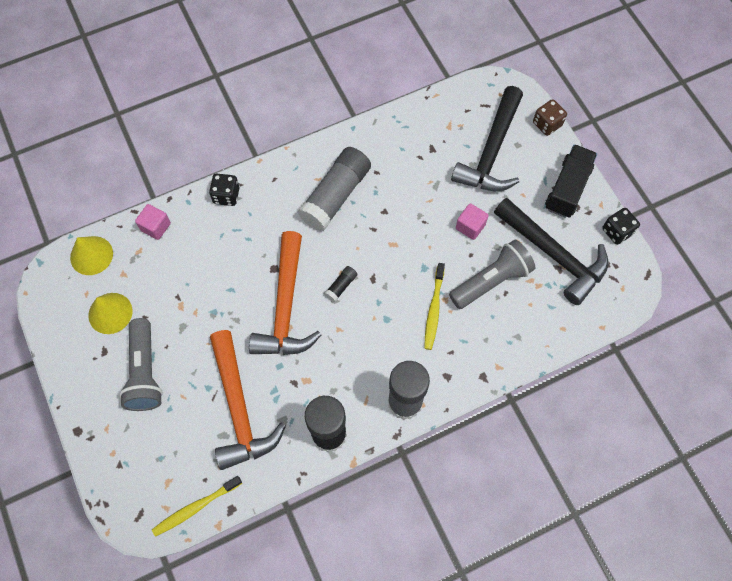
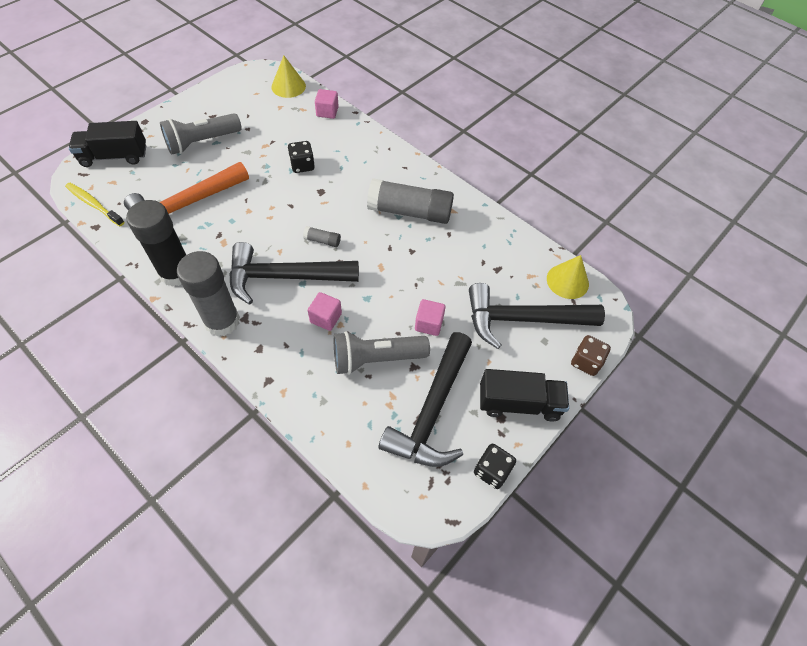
camera: 65 degrees right, 10 degrees down
yellow cone [88,293,133,334] -> yellow cone moved to [547,255,589,299]
black dice [209,174,239,206] -> black dice moved to [288,141,315,173]
orange hammer [249,231,321,355] -> none
black glue stick [324,266,357,302] -> grey glue stick [303,226,341,247]
yellow toothbrush [424,263,445,350] -> pink cube [308,292,342,331]
grey flashlight [449,240,535,309] -> grey flashlight turned 135 degrees clockwise [334,331,430,375]
none -> black truck [69,121,146,167]
none -> black hammer [229,242,359,304]

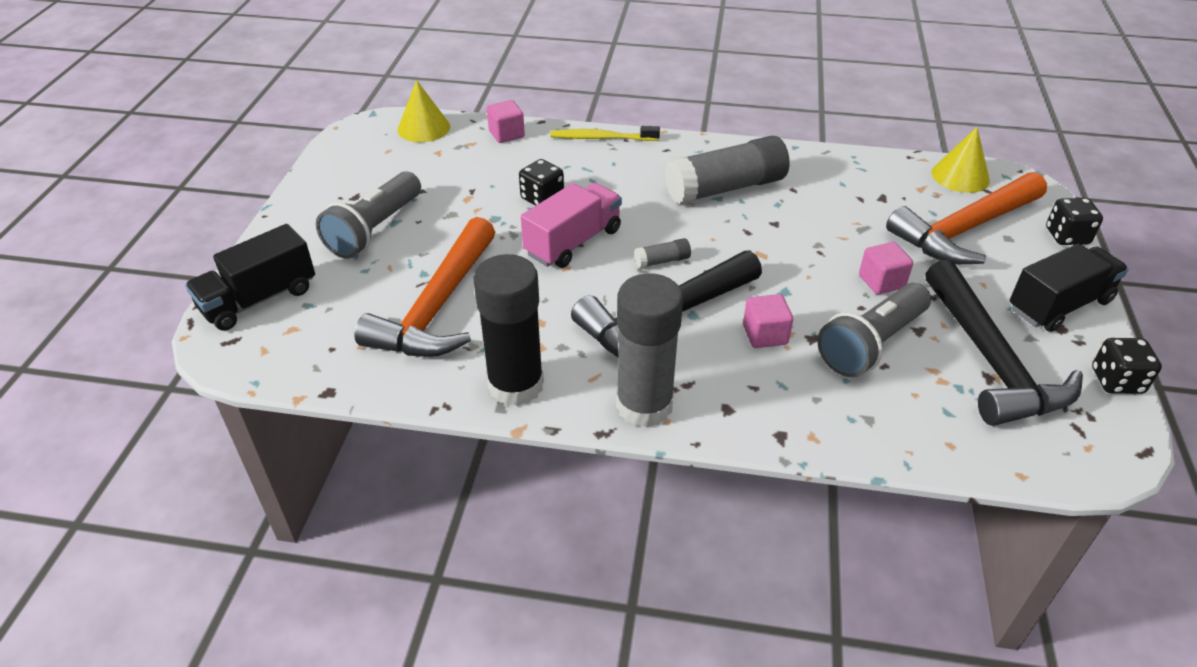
camera: 30 degrees left, 15 degrees down
yellow toothbrush [65,183,124,226] -> yellow toothbrush moved to [550,126,660,141]
black hammer [469,283,605,349] -> orange hammer [886,172,1047,264]
brown dice [571,335,611,376] -> black dice [1046,198,1103,245]
none -> pink truck [521,183,622,268]

